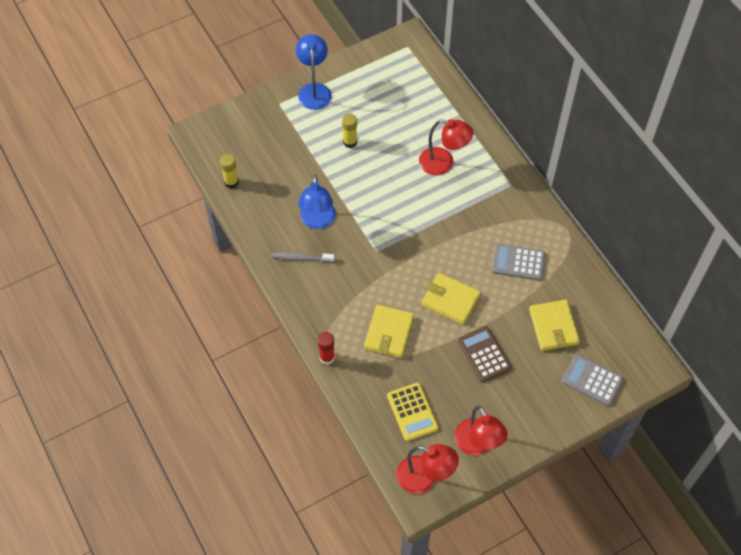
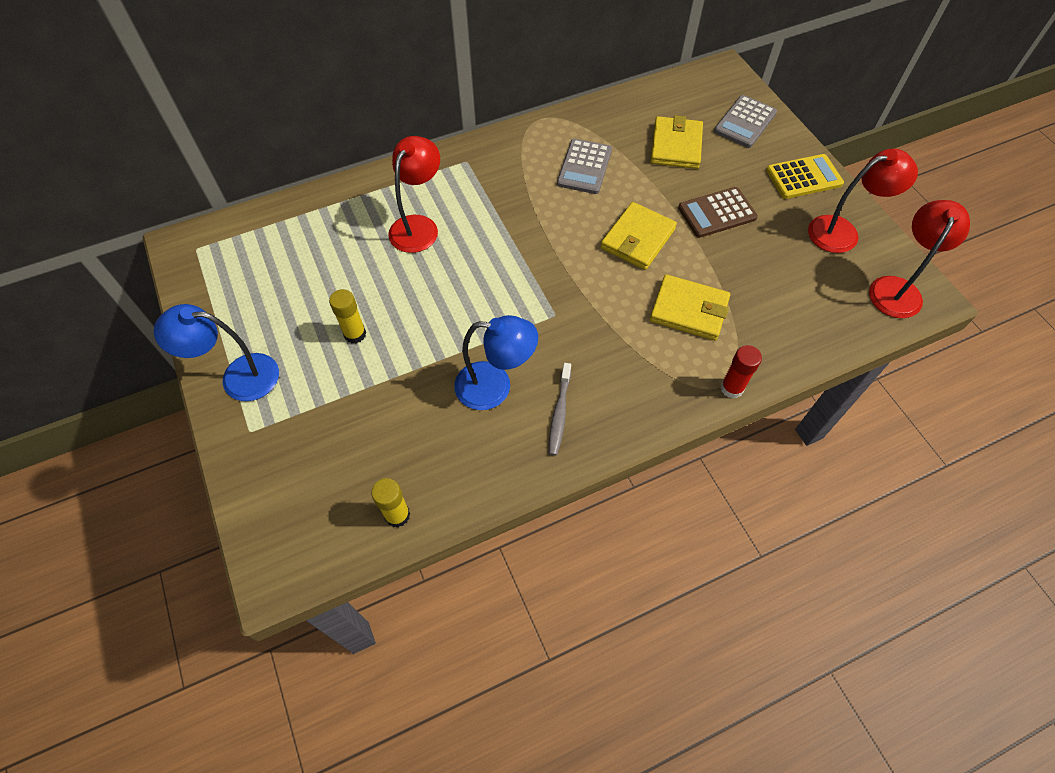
camera: 85 degrees left, 0 degrees up
yellow calculator [387,383,438,441] -> yellow calculator moved to [766,154,844,199]
yellow wallet [529,300,580,351] -> yellow wallet turned 75 degrees counterclockwise [651,115,703,169]

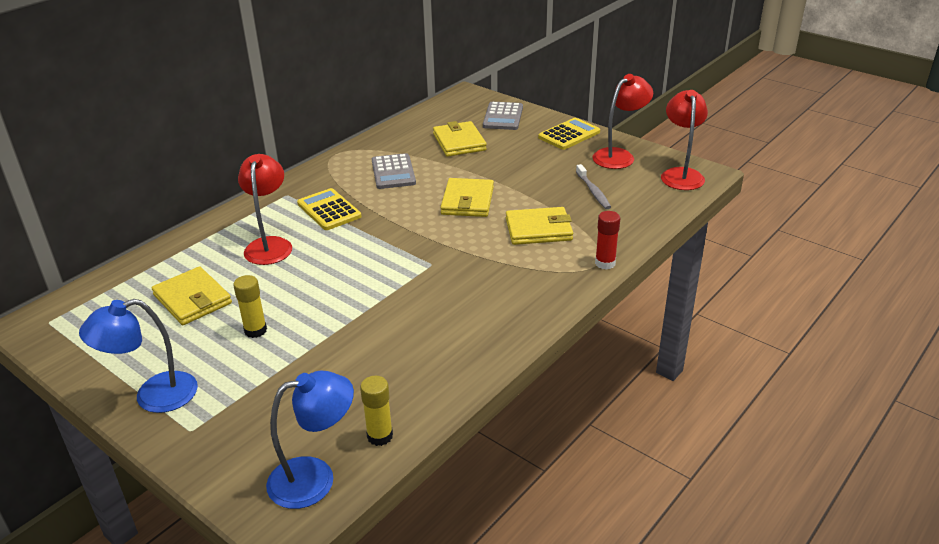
camera: 25 degrees left, 25 degrees down
blue lamp [454,315,538,410] -> blue lamp moved to [266,371,354,509]
grey toothbrush [548,363,571,456] -> grey toothbrush moved to [576,164,611,209]
brown calculator [678,187,758,238] -> none
none -> yellow wallet [152,266,232,325]
none -> yellow calculator [297,188,362,230]

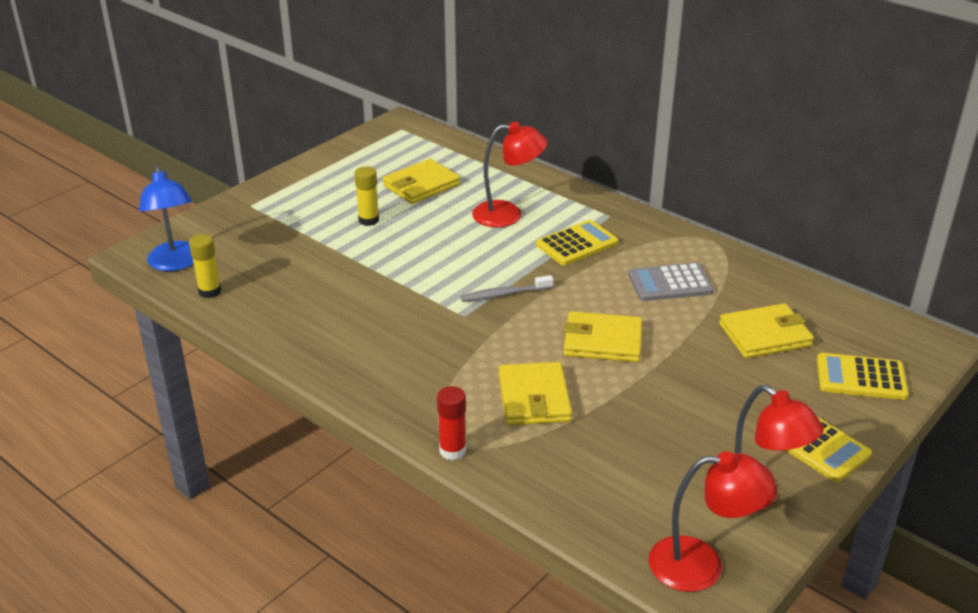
camera: 90 degrees right, 0 degrees up
blue lamp [79,299,198,413] -> none
grey calculator [483,102,523,130] -> yellow calculator [817,353,909,400]
grey toothbrush [576,164,611,209] -> grey toothbrush moved to [460,275,553,302]

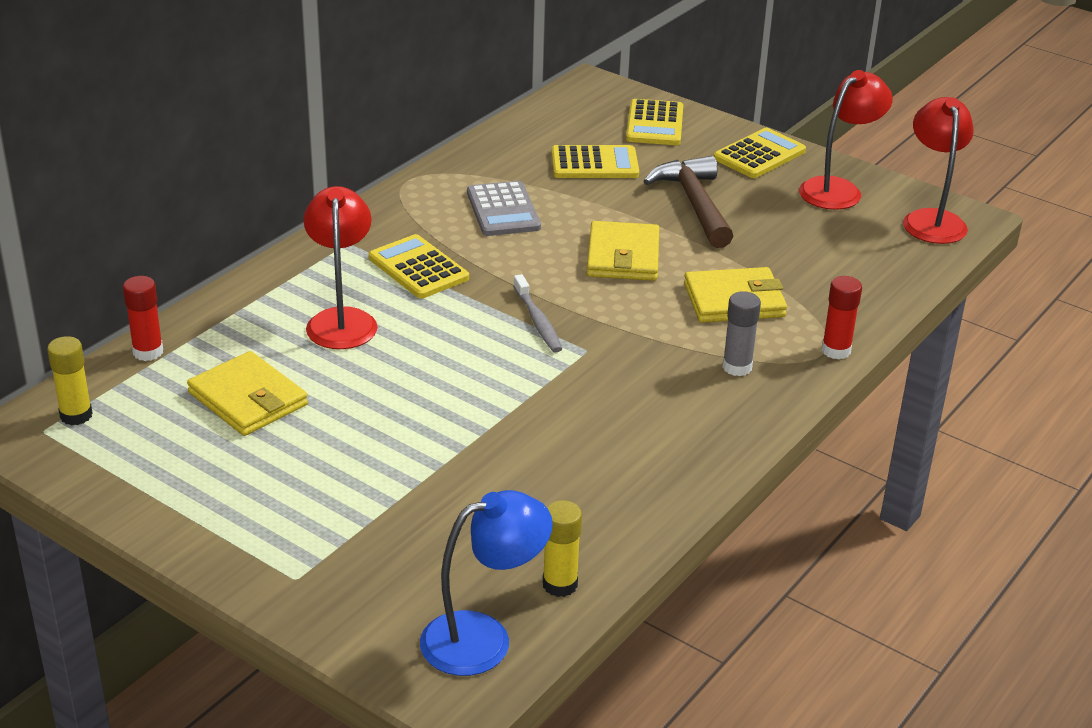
camera: 95 degrees left, 0 degrees up
yellow glue stick [354,166,379,226] -> yellow glue stick moved to [47,336,93,426]
yellow wallet [719,303,814,358] -> yellow calculator [551,145,639,178]
none -> red glue stick [123,276,163,361]
none -> brown hammer [643,156,733,248]
none -> grey glue stick [722,291,761,376]

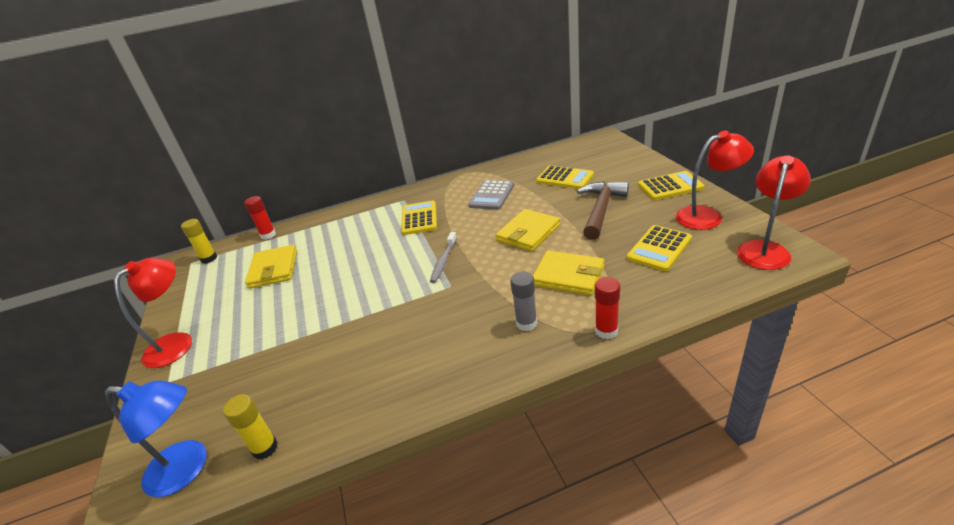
camera: 40 degrees right, 0 degrees up
red lamp [303,186,378,349] -> red lamp moved to [114,258,192,368]
yellow calculator [626,99,683,145] -> yellow calculator moved to [627,225,692,271]

